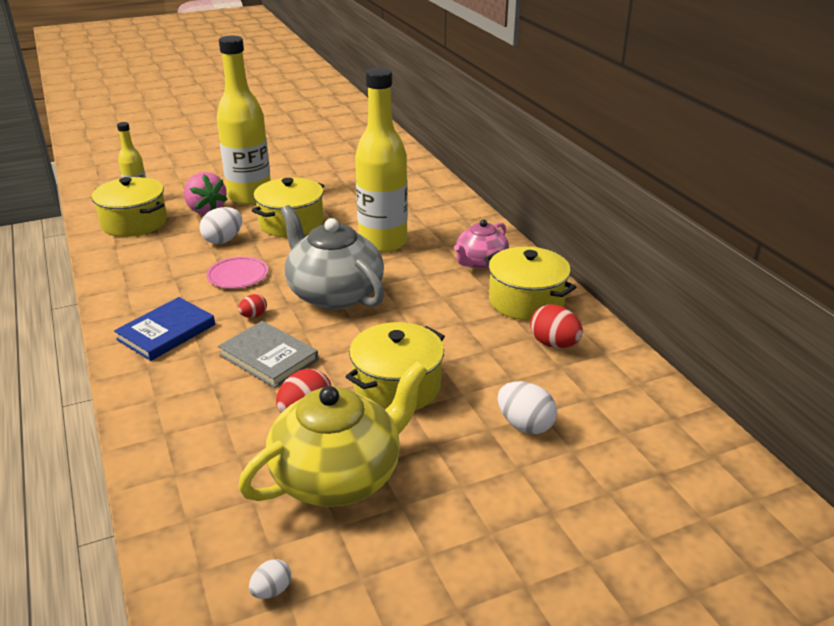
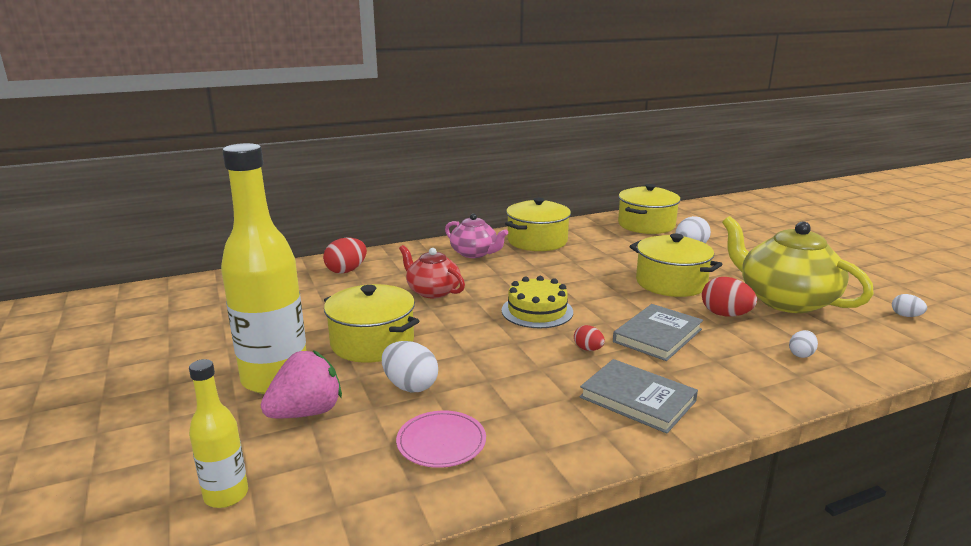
camera: 90 degrees left, 10 degrees down
yellow pot [92,177,167,237] -> yellow pot moved to [618,184,681,234]
blue book [114,297,215,361] -> grey book [580,359,698,434]
pink plate [206,257,268,289] -> pink plate moved to [396,411,486,468]
grey teapot [281,205,384,310] -> yellow cake [502,276,573,328]
yellow bottle [355,68,408,252] -> red teapot [399,245,465,299]
red egg [530,305,583,348] -> red egg moved to [323,238,367,274]
none -> white egg [789,330,818,358]

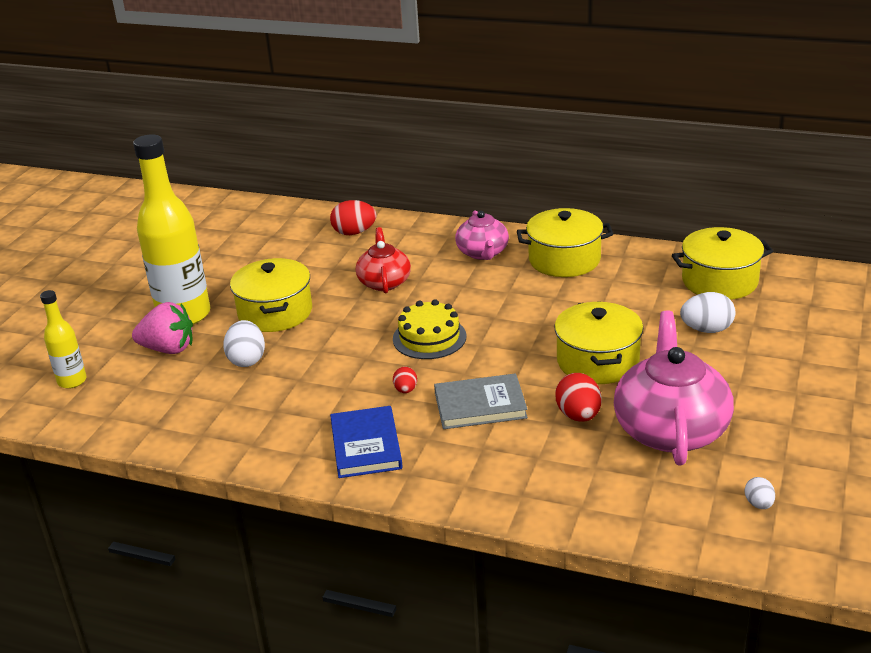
camera: 45 degrees right, 10 degrees up
pink plate [396,411,486,468] -> none
grey book [580,359,698,434] -> blue book [330,406,403,478]
yellow teapot [722,216,874,313] -> pink teapot [614,311,734,466]
white egg [789,330,818,358] -> none

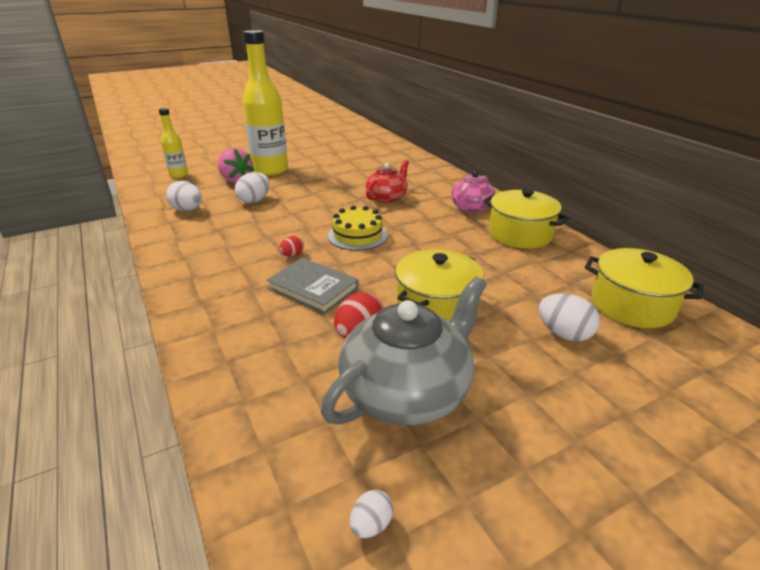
camera: 40 degrees right, 0 degrees up
yellow pot [230,258,312,332] -> none
red egg [330,200,376,235] -> none
blue book [330,406,403,478] -> none
pink teapot [614,311,734,466] -> grey teapot [321,276,487,425]
none -> white egg [166,181,202,211]

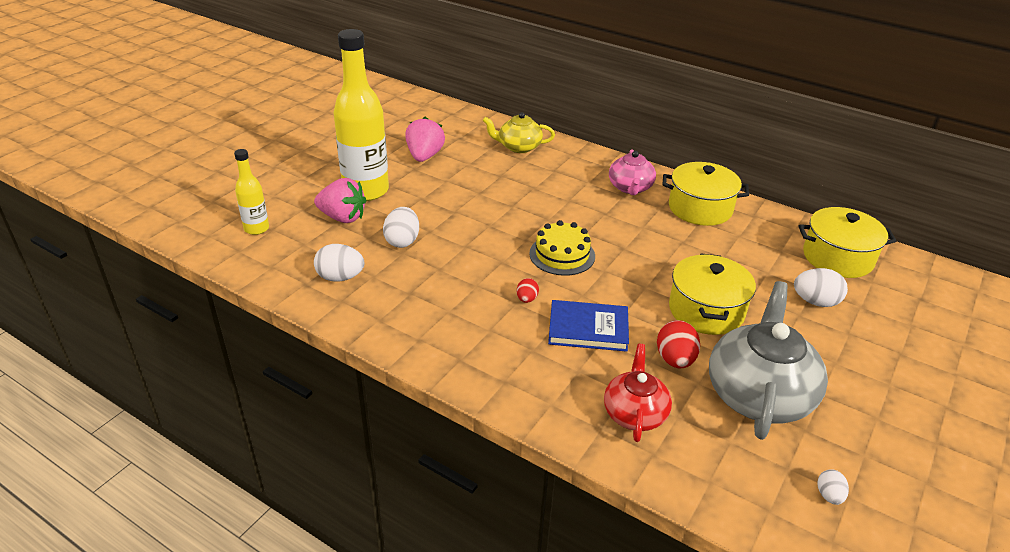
camera: 30 degrees left, 5 degrees up
grey book [267,258,359,314] -> blue book [548,300,629,352]
red teapot [366,160,409,203] -> red teapot moved to [604,344,672,442]
none -> pink strawberry [405,117,445,162]
none -> yellow teapot [483,112,555,153]

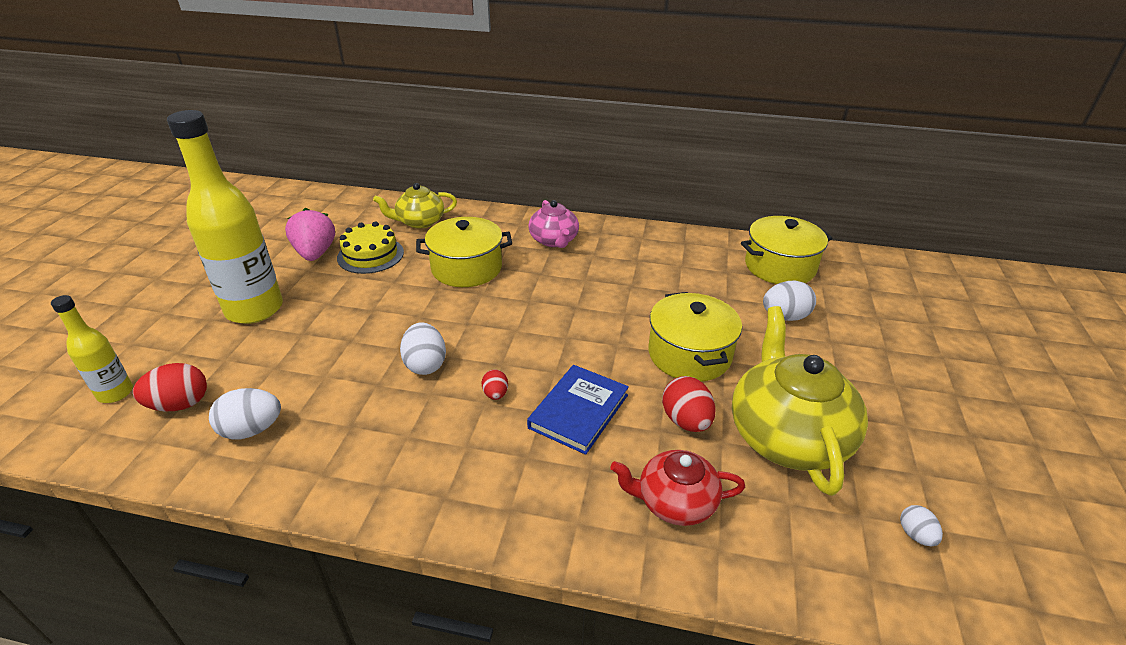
camera: 20 degrees left, 0 degrees up
pink strawberry [314,178,366,223] -> none
white egg [383,207,419,248] -> white egg moved to [400,322,446,375]
yellow cake [529,220,595,276] -> yellow cake moved to [337,222,404,274]
blue book [548,300,629,352] -> blue book turned 45 degrees counterclockwise [527,365,629,455]
red teapot [604,344,672,442] -> red teapot turned 75 degrees counterclockwise [610,450,745,526]
yellow pot [663,162,749,226] -> yellow pot moved to [416,217,512,287]
grey teapot [709,281,828,440] -> yellow teapot [732,306,868,496]
none -> red egg [133,363,207,411]

